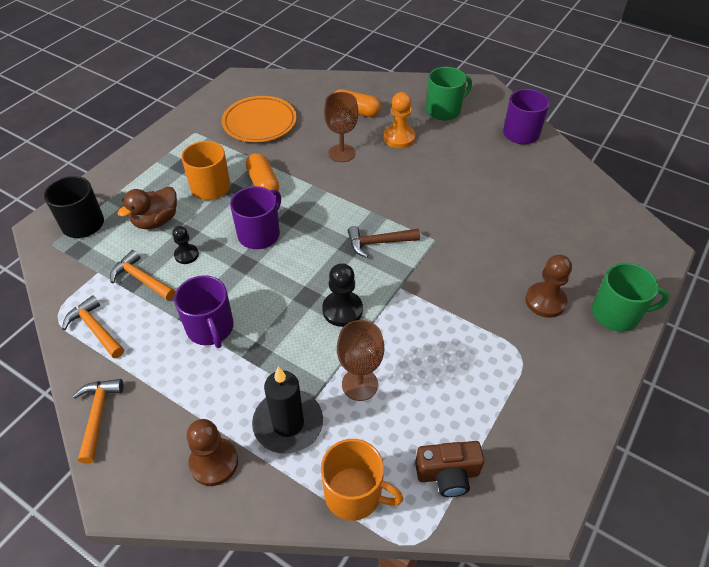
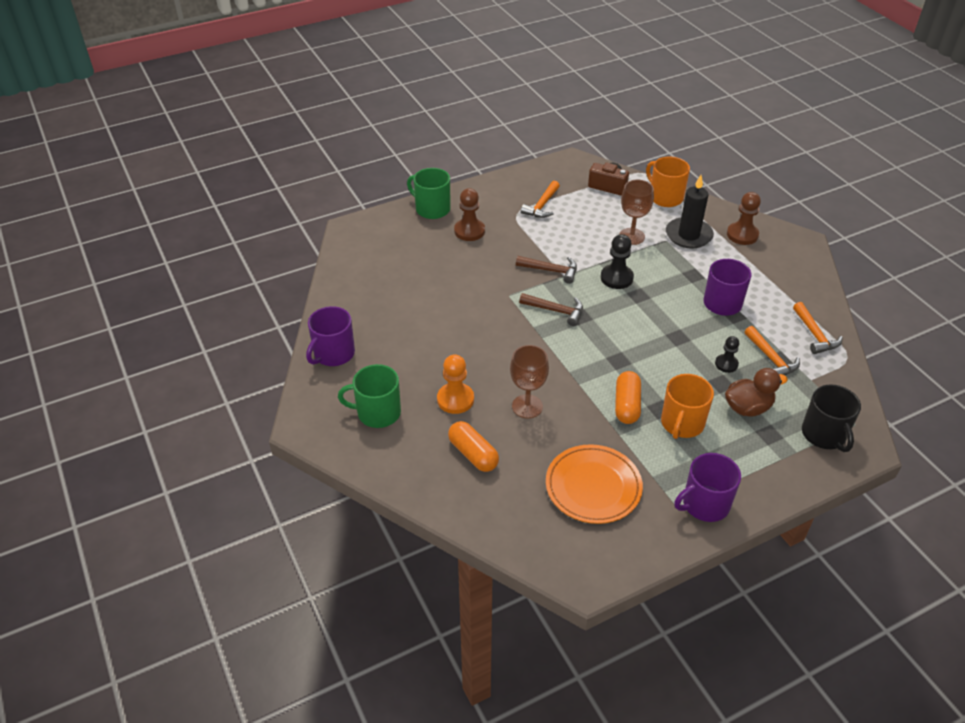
camera: 150 degrees left, 5 degrees down
orange hammer [73,379,124,464] -> orange hammer moved to [521,181,560,218]
purple mug [230,186,281,249] -> purple mug moved to [674,453,741,522]
none -> brown hammer [516,256,577,284]

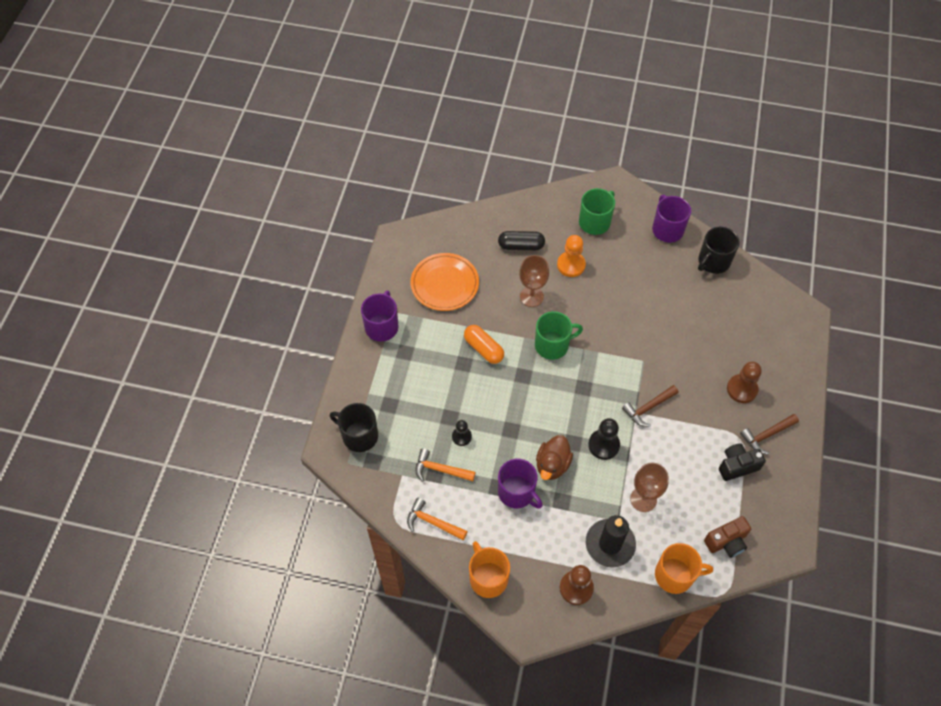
camera: 130 degrees right, 15 degrees up
green mug [407,168,450,219] -> green mug moved to [535,311,583,360]
orange capsule [448,421,499,472] -> black capsule [498,231,545,250]
brown hammer [519,293,583,326] -> brown hammer moved to [740,414,799,454]
orange hammer [521,181,560,218] -> black camera [719,443,766,481]
orange mug [661,374,714,439] -> orange mug moved to [469,541,510,598]
brown duck [725,368,788,417] -> brown duck moved to [536,435,573,480]
none -> black mug [698,227,740,274]

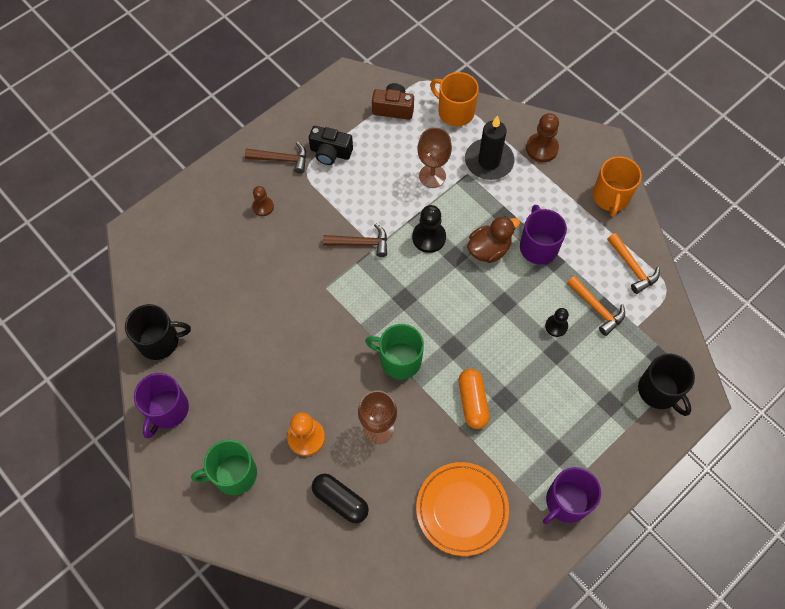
camera: 145 degrees left, 5 degrees up
brown pawn [727,361,762,403] -> brown pawn [252,186,274,216], size x0.64

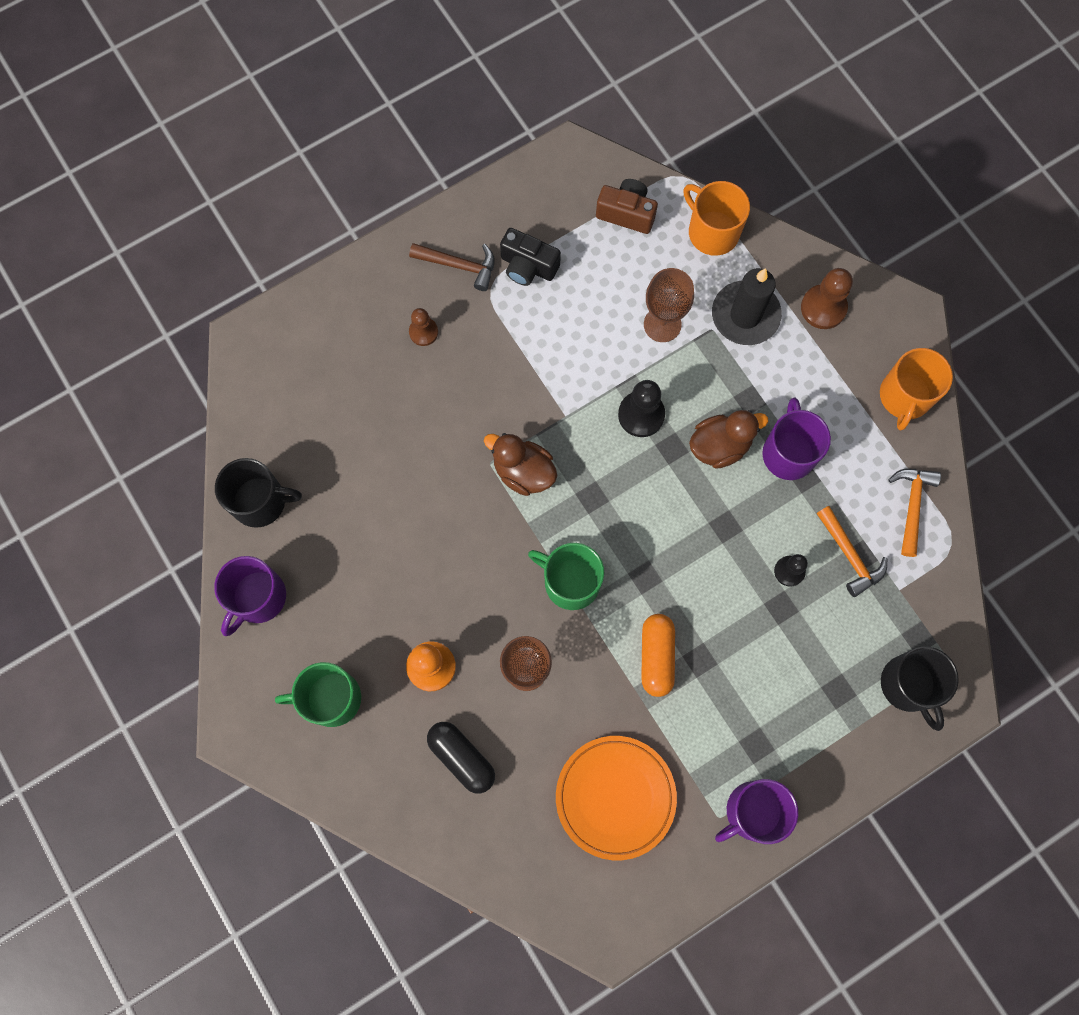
camera: 10 degrees right, 10 degrees up
brown hammer [323,223,387,257] -> none
orange hammer [607,233,660,294] -> orange hammer turned 150 degrees counterclockwise [888,469,941,557]
none -> brown duck [484,433,557,496]

